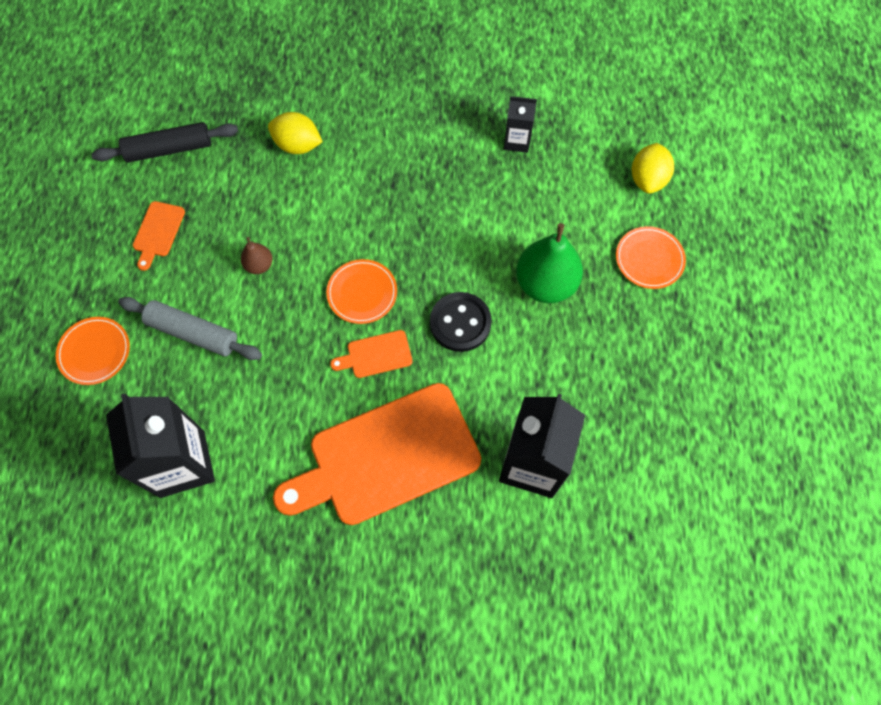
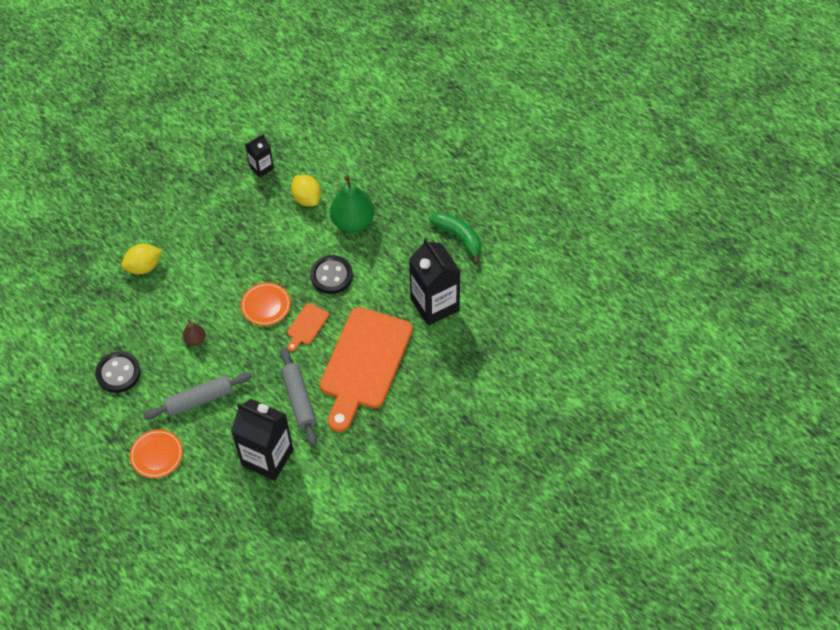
camera: 45 degrees left, 10 degrees down
black rolling pin [91,122,238,162] -> none
orange cutting board [133,201,185,271] -> black button [95,351,141,393]
orange plate [616,226,686,289] -> none
yellow lemon [632,143,674,194] -> yellow lemon moved to [291,175,322,206]
none -> grey rolling pin [280,347,317,446]
none -> green banana [429,212,481,264]

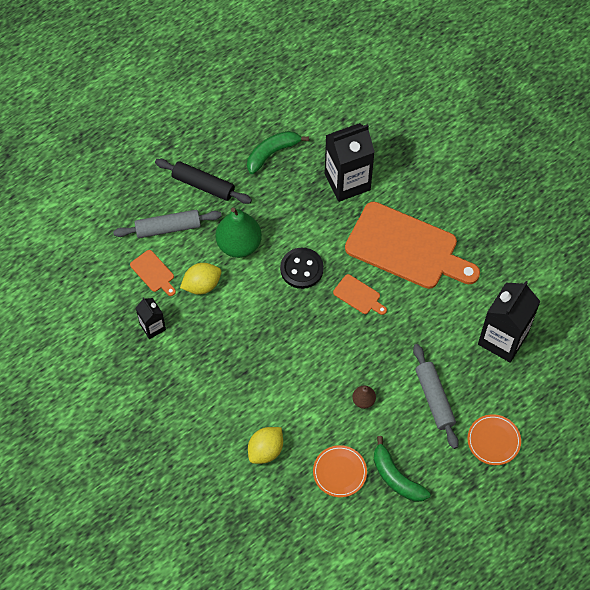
camera: 85 degrees left, 5 degrees up
black button [95,351,141,393] -> green banana [374,436,431,502]
yellow lemon [121,244,162,274] -> yellow lemon turned 60 degrees clockwise [248,427,283,464]
orange plate [241,282,291,326] -> orange plate moved to [313,445,367,497]
grey rolling pin [280,347,317,446] -> grey rolling pin moved to [113,210,222,238]
none -> orange cutting board [130,250,176,296]
none -> black rolling pin [155,159,252,204]

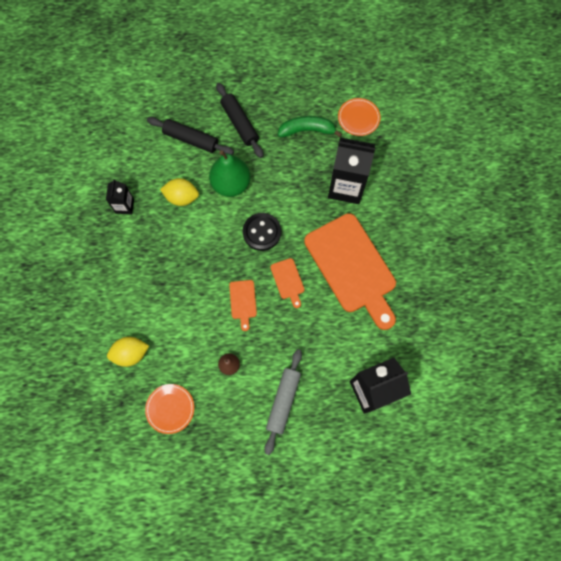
camera: 35 degrees right, 10 degrees up
grey rolling pin [113,210,222,238] -> black rolling pin [147,117,234,155]
orange cutting board [130,250,176,296] -> orange cutting board moved to [229,280,257,331]
green banana [374,436,431,502] -> none
orange plate [467,414,521,465] -> orange plate moved to [338,98,381,136]

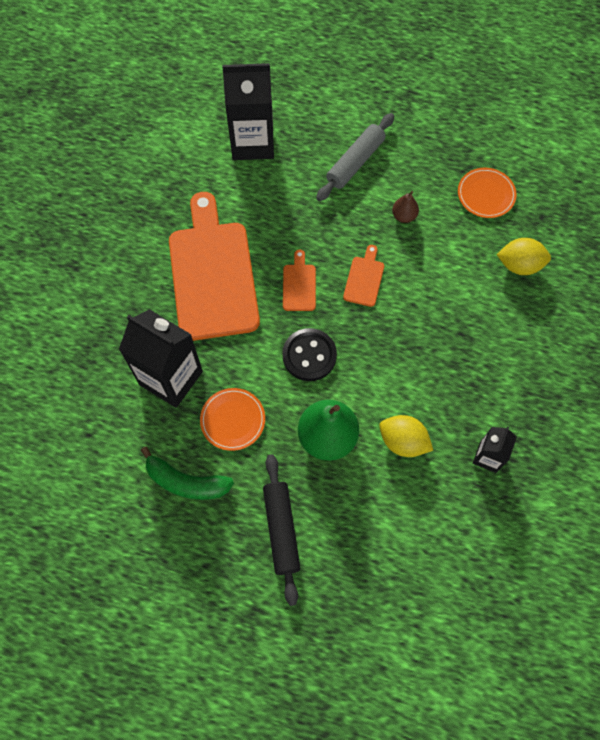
camera: 160 degrees left, 5 degrees down
black rolling pin [147,117,234,155] -> none
orange plate [338,98,381,136] -> orange plate moved to [200,388,265,451]

